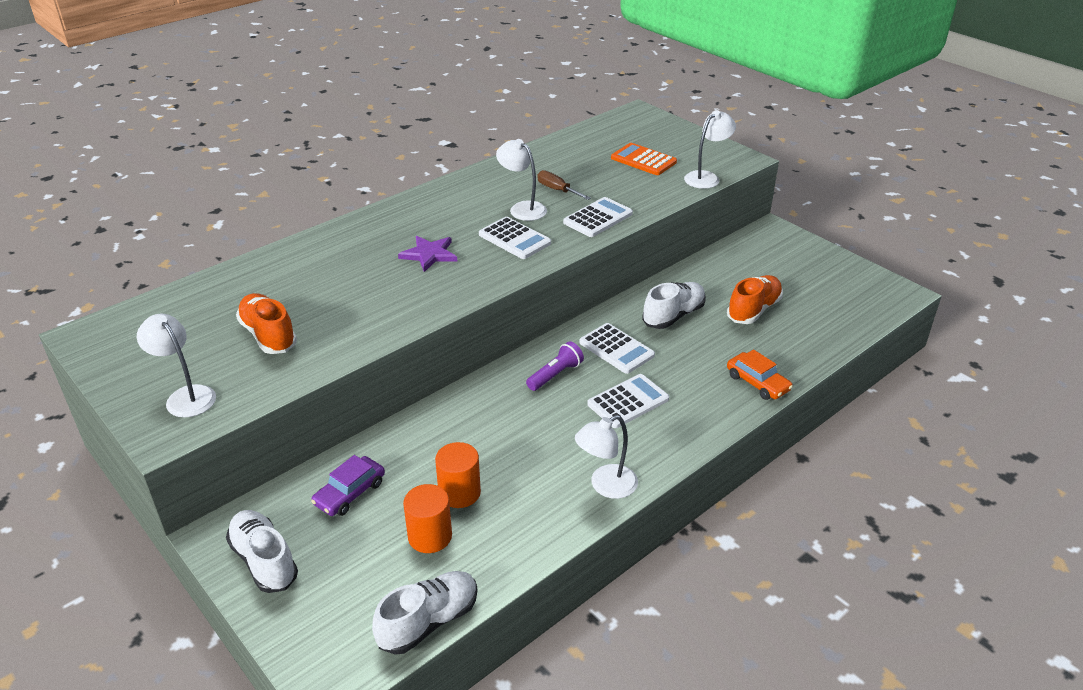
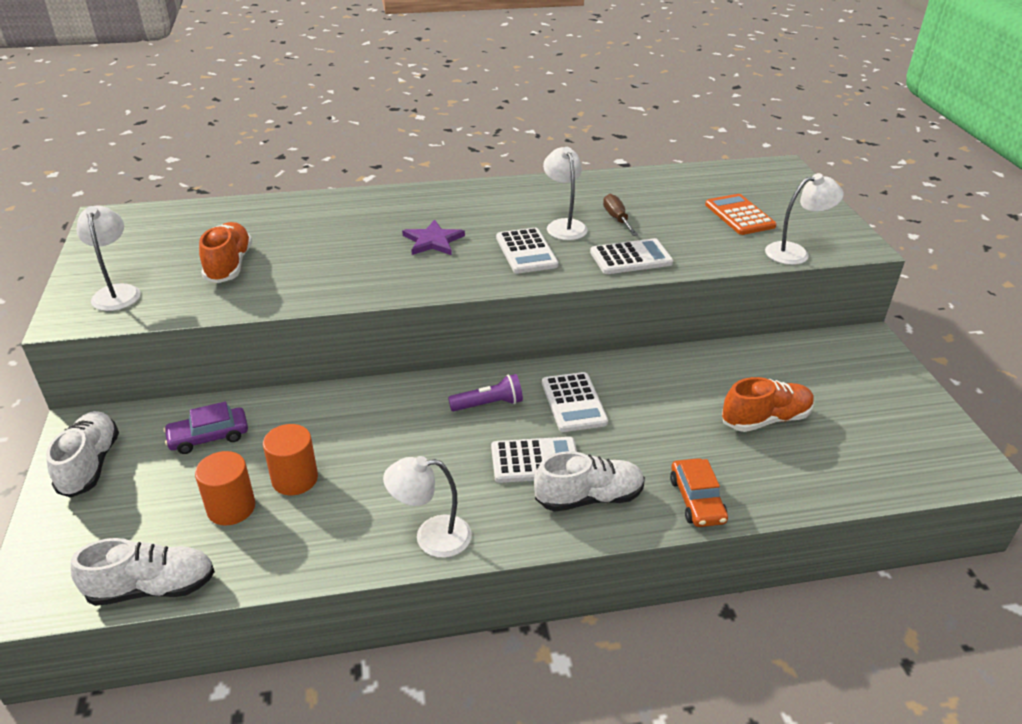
camera: 30 degrees right, 0 degrees up
white shoe [642,282,706,329] -> white shoe moved to [534,451,645,512]

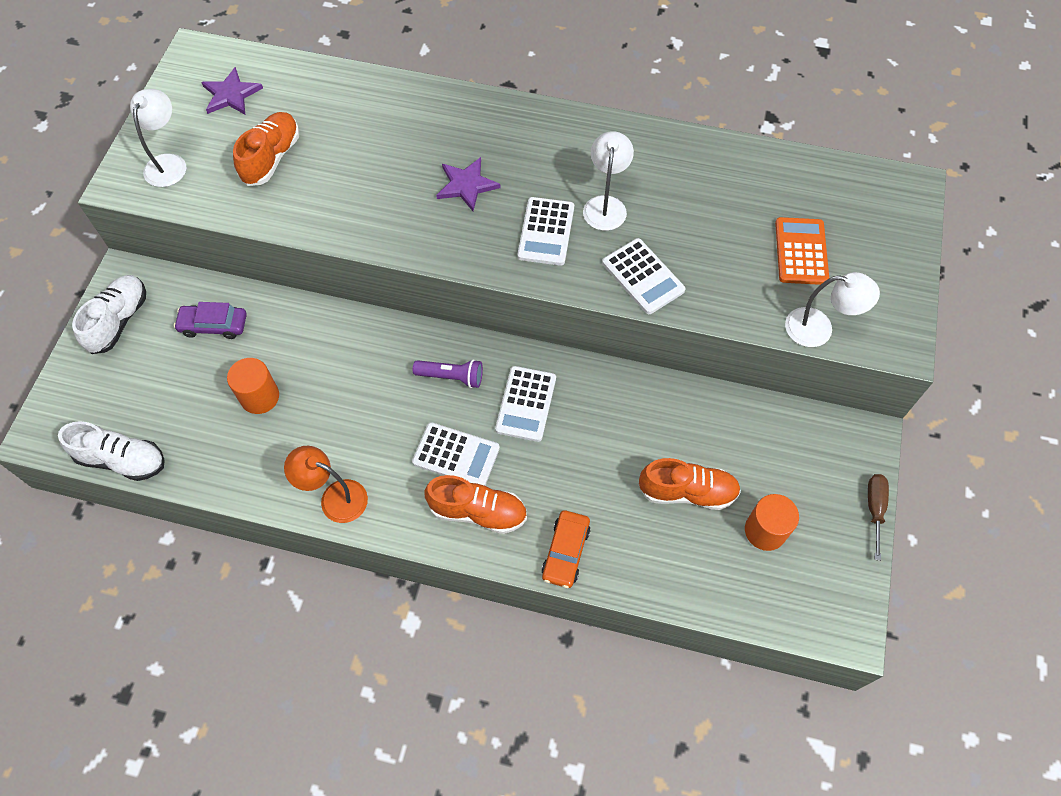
camera: 25 degrees right, 25 degrees up
orange cylinder [195,451,255,526] -> orange cylinder moved to [745,494,799,551]
white lamp [383,456,472,558] -> orange lamp [284,446,368,523]
white shoe [534,451,645,512] -> orange shoe [425,475,527,534]
white calculator [590,238,673,274] -> white calculator turned 45 degrees clockwise [602,238,685,314]
brown screwdriver [603,194,638,236] -> brown screwdriver moved to [868,474,889,561]
none -> purple star [201,67,263,114]

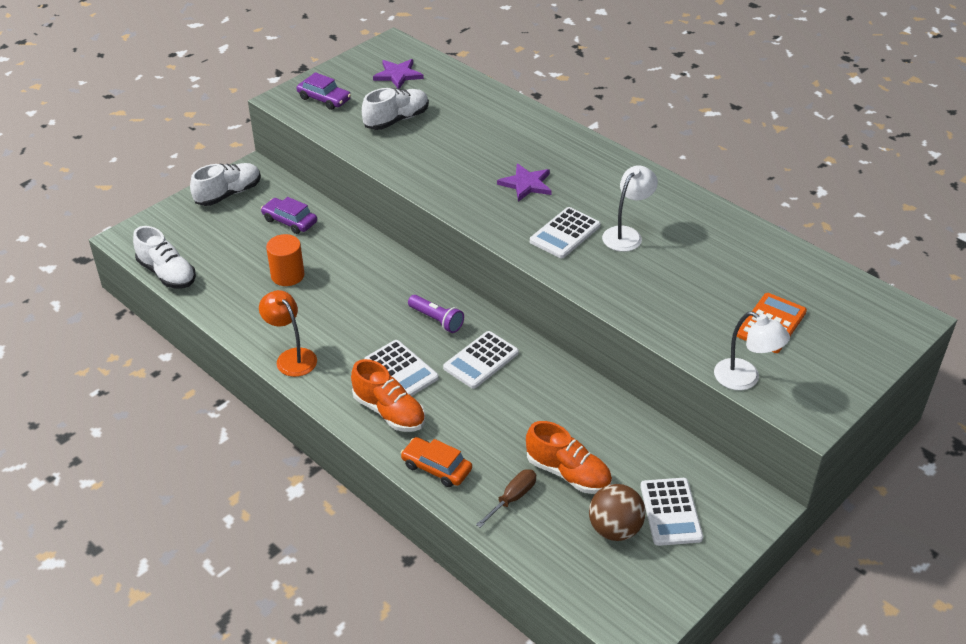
camera: 30 degrees right, 20 degrees down
white lamp [130,89,186,187] -> purple car [297,72,351,110]
orange shoe [233,112,299,186] -> white shoe [362,88,429,130]
orange car [541,510,591,588] -> orange car turned 75 degrees clockwise [401,437,472,487]
white calculator [602,238,685,314] -> white calculator moved to [640,478,703,546]
orange cylinder [745,494,799,551] -> brown ball [589,484,646,541]
brown screwdriver [868,474,889,561] -> brown screwdriver moved to [476,469,536,528]

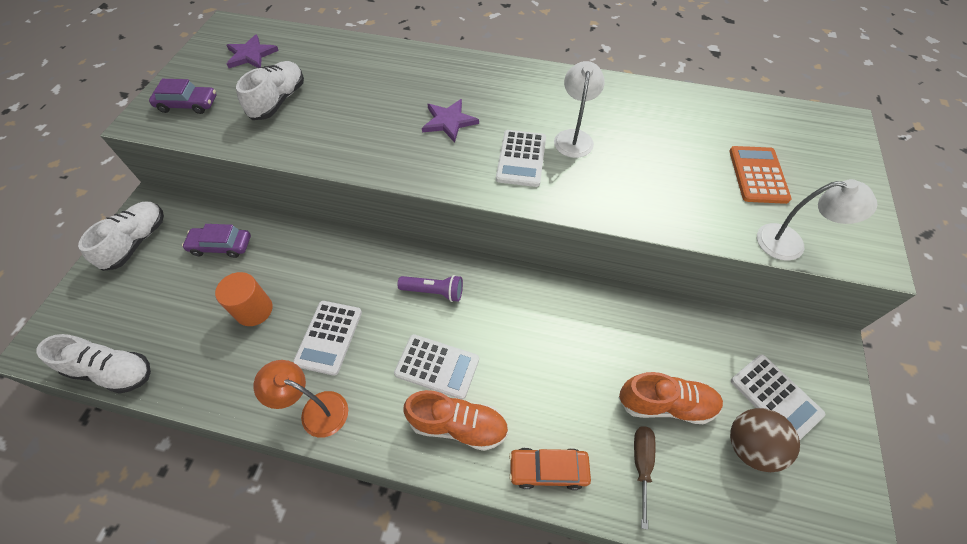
camera: 30 degrees left, 15 degrees up
white calculator [443,331,519,389] -> white calculator moved to [293,301,362,376]

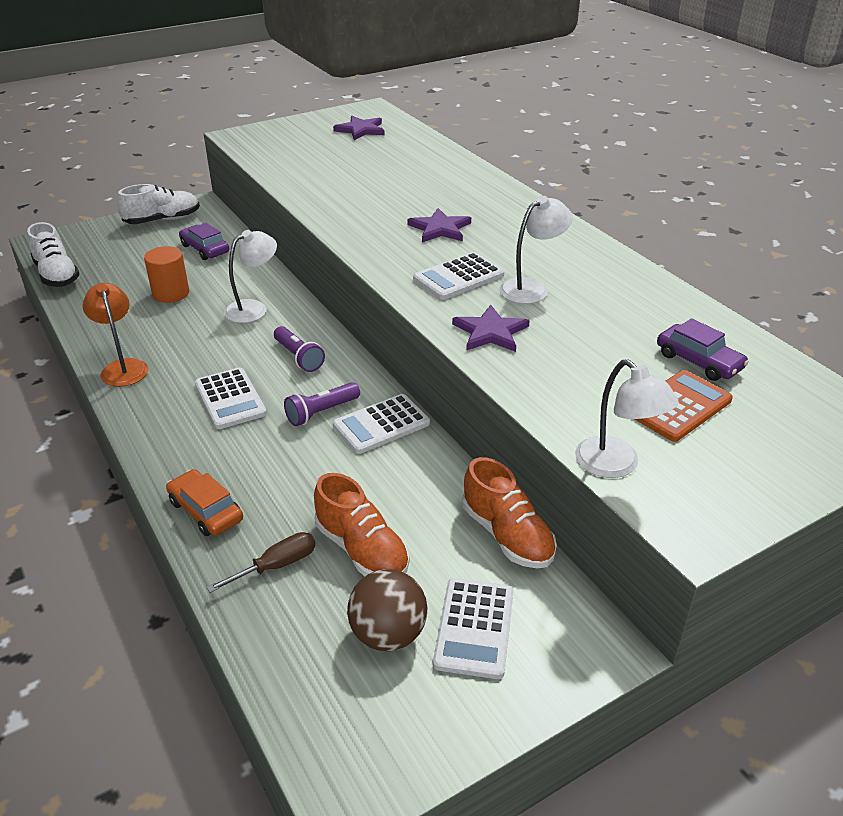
camera: 45 degrees right, 20 degrees down
purple car [149,79,216,114] -> purple car moved to [657,318,749,381]
white shoe [236,61,304,120] -> none
white calculator [293,301,362,376] -> white calculator moved to [333,394,430,454]
orange shoe [403,390,508,451] -> orange shoe moved to [463,457,557,568]
none -> white lamp [224,230,277,323]
none -> purple flashlight [284,382,360,426]
none -> purple star [452,305,530,352]

